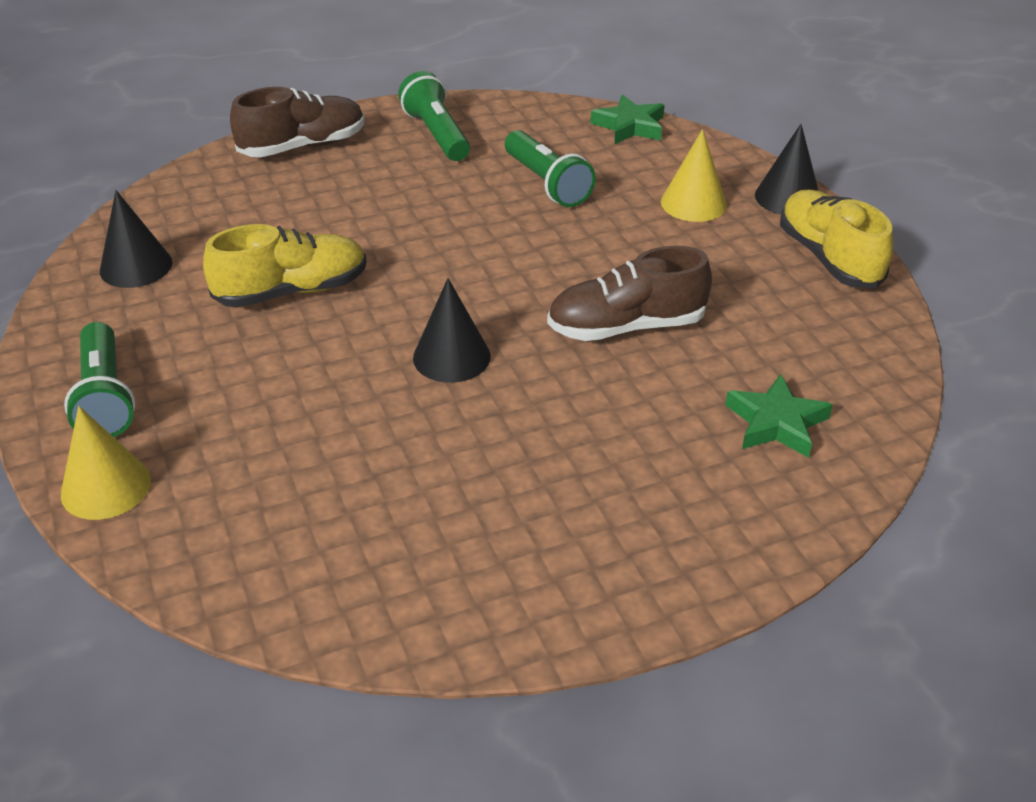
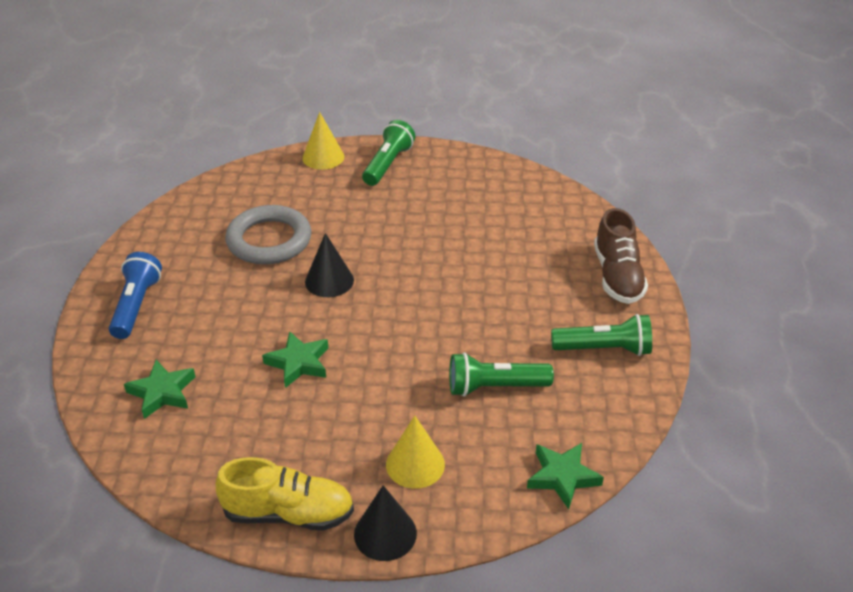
camera: 115 degrees right, 0 degrees up
green flashlight [64,322,136,437] -> green flashlight turned 105 degrees clockwise [362,120,415,186]
black cone [100,190,172,288] -> none
yellow shoe [203,224,367,308] -> none
brown shoe [547,246,712,341] -> green star [262,331,328,388]
none -> blue flashlight [109,252,162,339]
none -> grey ring [225,205,311,264]

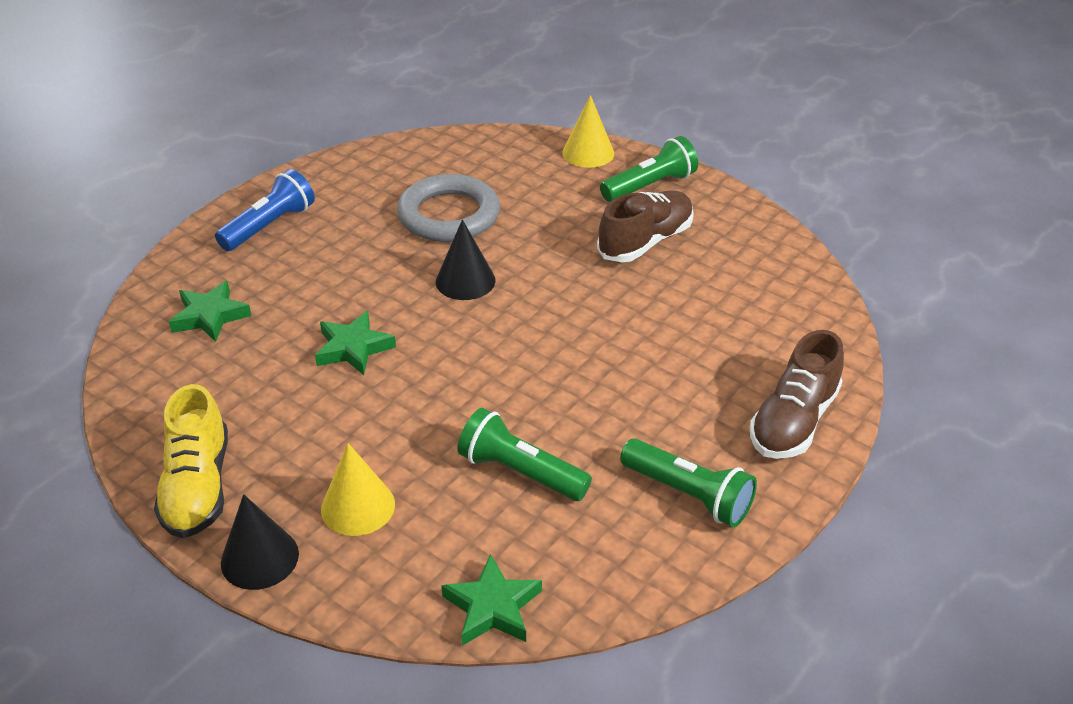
camera: 35 degrees right, 0 degrees up
yellow shoe [216,457,354,531] -> yellow shoe turned 45 degrees clockwise [154,384,228,538]
none -> brown shoe [597,191,694,262]

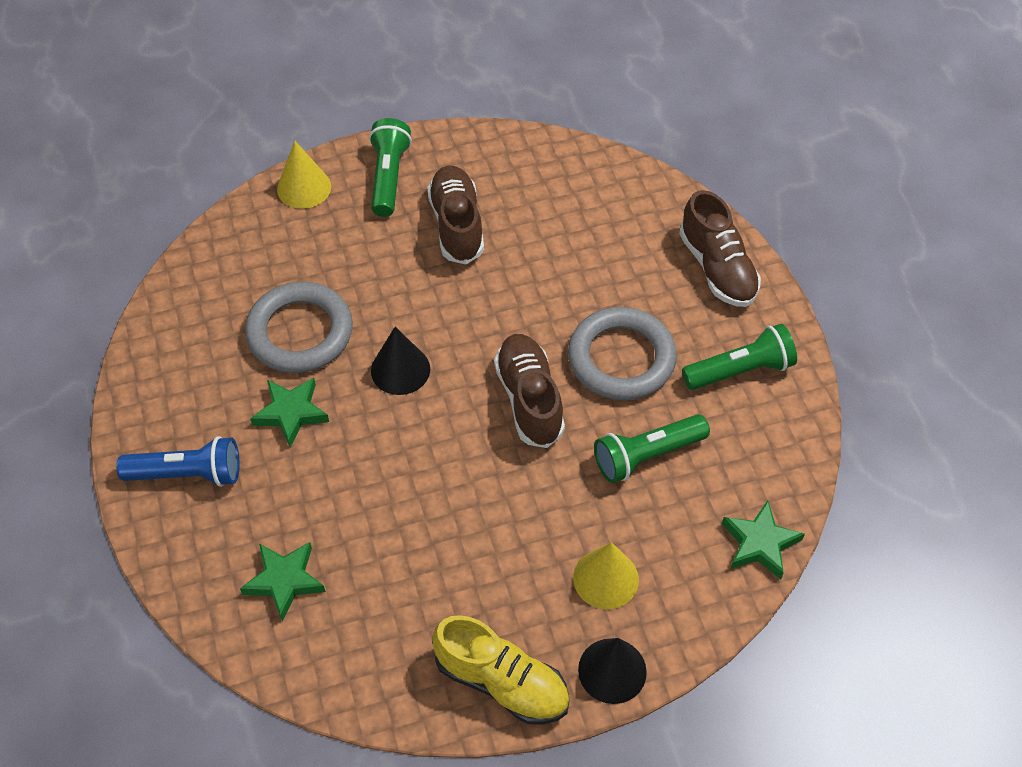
camera: 55 degrees left, 15 degrees up
blue flashlight [215,169,315,251] -> blue flashlight turned 105 degrees clockwise [116,436,240,487]
green star [315,311,396,375] -> green star moved to [250,378,329,447]
none -> brown shoe [494,334,565,448]
none -> grey ring [568,307,677,400]

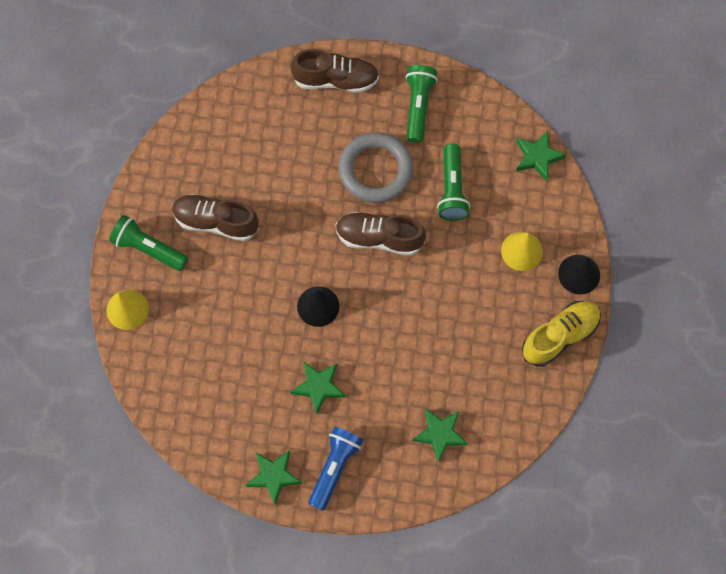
camera: 65 degrees left, 15 degrees up
grey ring [245,282,353,373] -> none
none -> green star [246,450,302,505]

